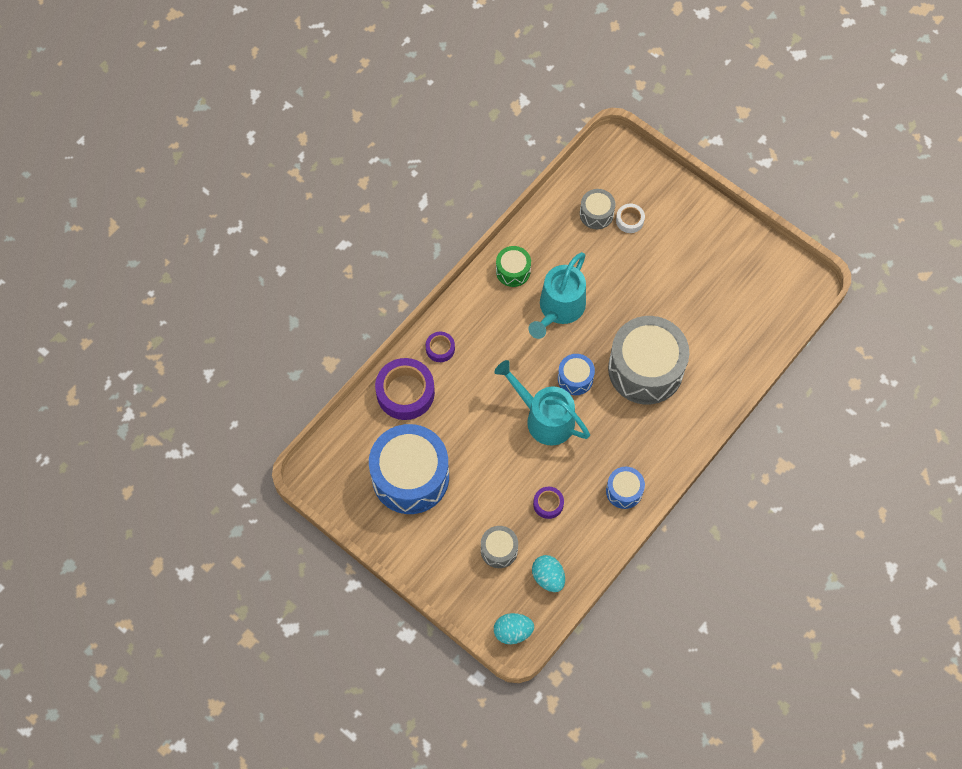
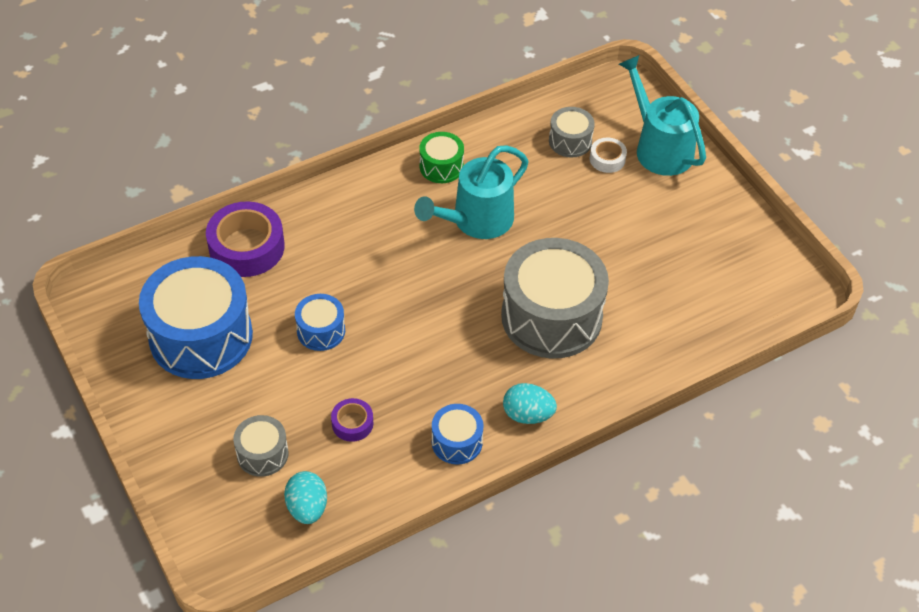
camera: 20 degrees right, 15 degrees down
purple tape [426,332,455,362] -> none
turquoise watering can [494,360,590,446] -> turquoise watering can moved to [619,55,706,176]
turquoise egg [494,613,534,644] -> turquoise egg moved to [503,383,557,424]
blue drum [558,354,595,395] -> blue drum moved to [295,294,345,351]

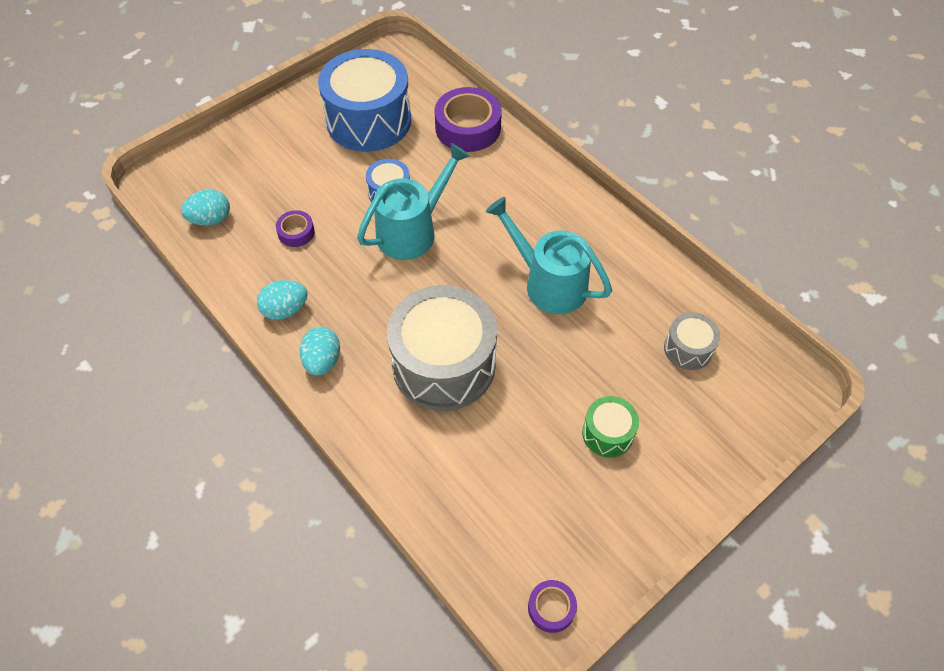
camera: 80 degrees right, 5 degrees up
grey drum [233,415,289,477] -> none
green drum [419,132,464,183] -> green drum moved to [582,396,639,457]
blue drum [432,404,483,465] -> turquoise egg [257,280,308,320]
white tape [590,138,627,173] -> none
turquoise watering can [619,55,706,176] -> turquoise watering can moved to [357,143,470,260]
none -> purple tape [528,580,577,633]

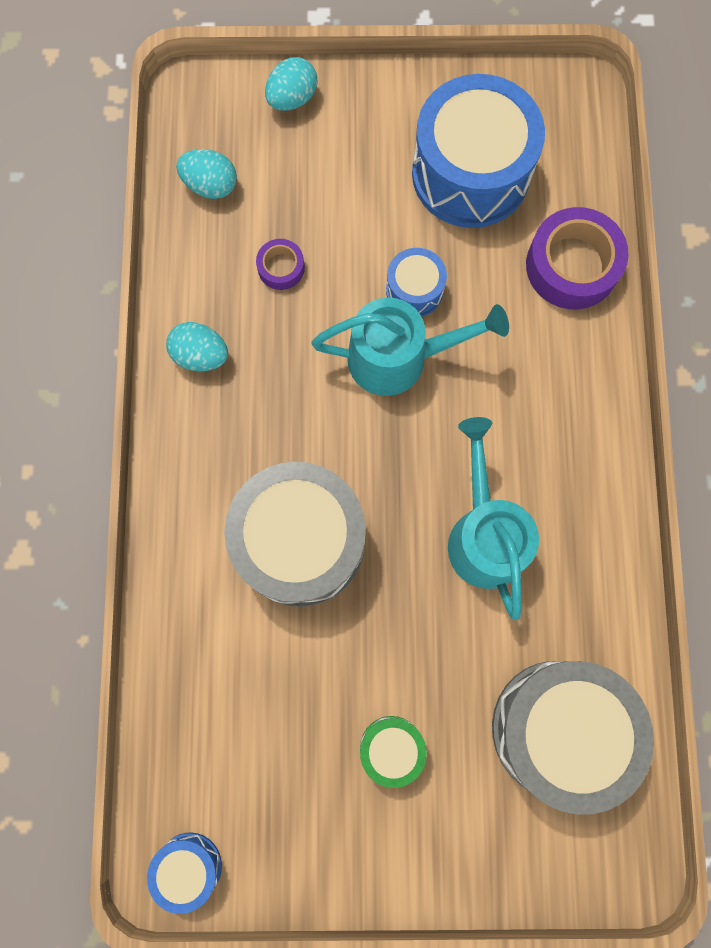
camera: 40 degrees right, 20 degrees up
turquoise egg [300,327,340,376] -> turquoise egg moved to [265,57,317,111]
purple tape [528,580,577,633] -> blue drum [147,832,222,914]
grey drum [664,312,720,370] -> grey drum [492,661,654,815], size x2.12

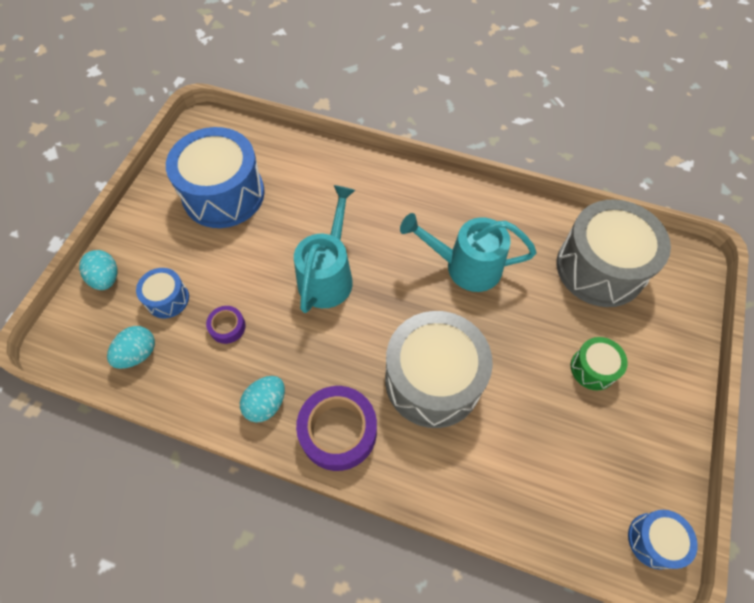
camera: 70 degrees left, 15 degrees down
blue drum [386,248,447,317] -> blue drum moved to [136,268,189,318]
purple tape [526,207,629,309] -> purple tape moved to [296,386,377,471]

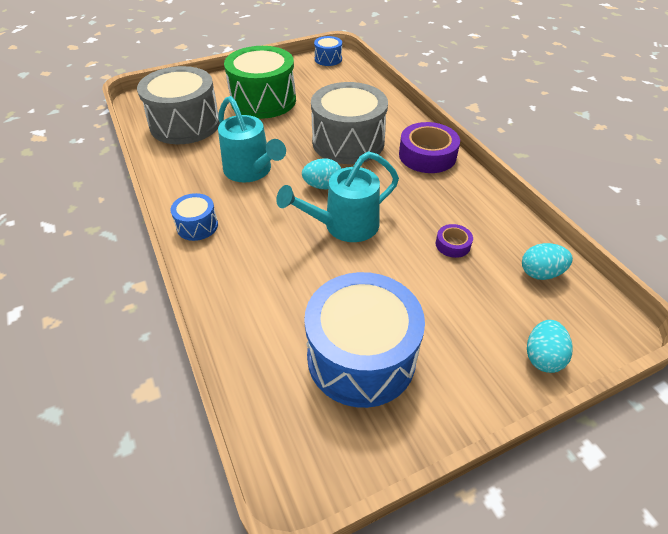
camera: 135 degrees left, 15 degrees down
blue drum [136,268,189,318] -> blue drum moved to [171,193,218,241]
turquoise egg [240,376,285,423] -> turquoise egg moved to [302,158,341,189]
green drum [571,337,628,391] -> green drum [224,46,296,119], size x2.12

